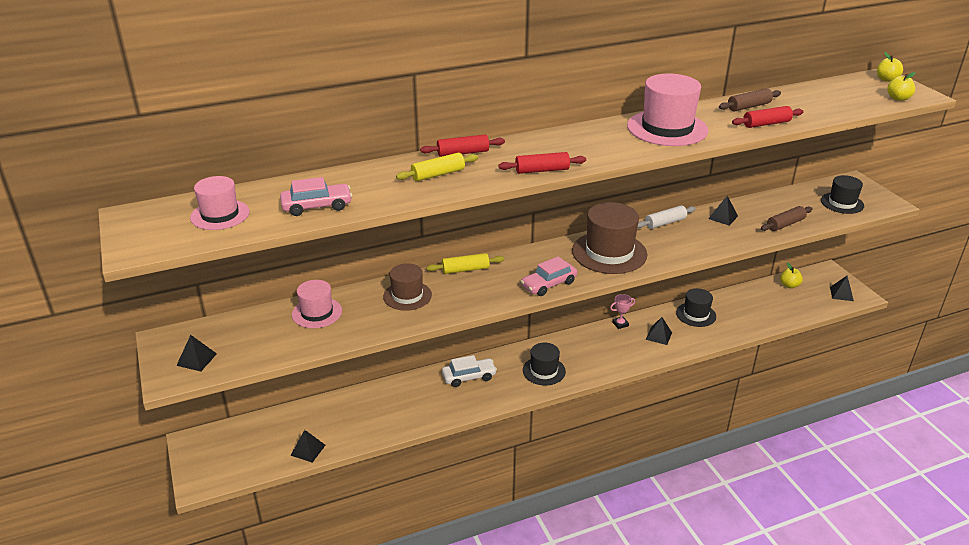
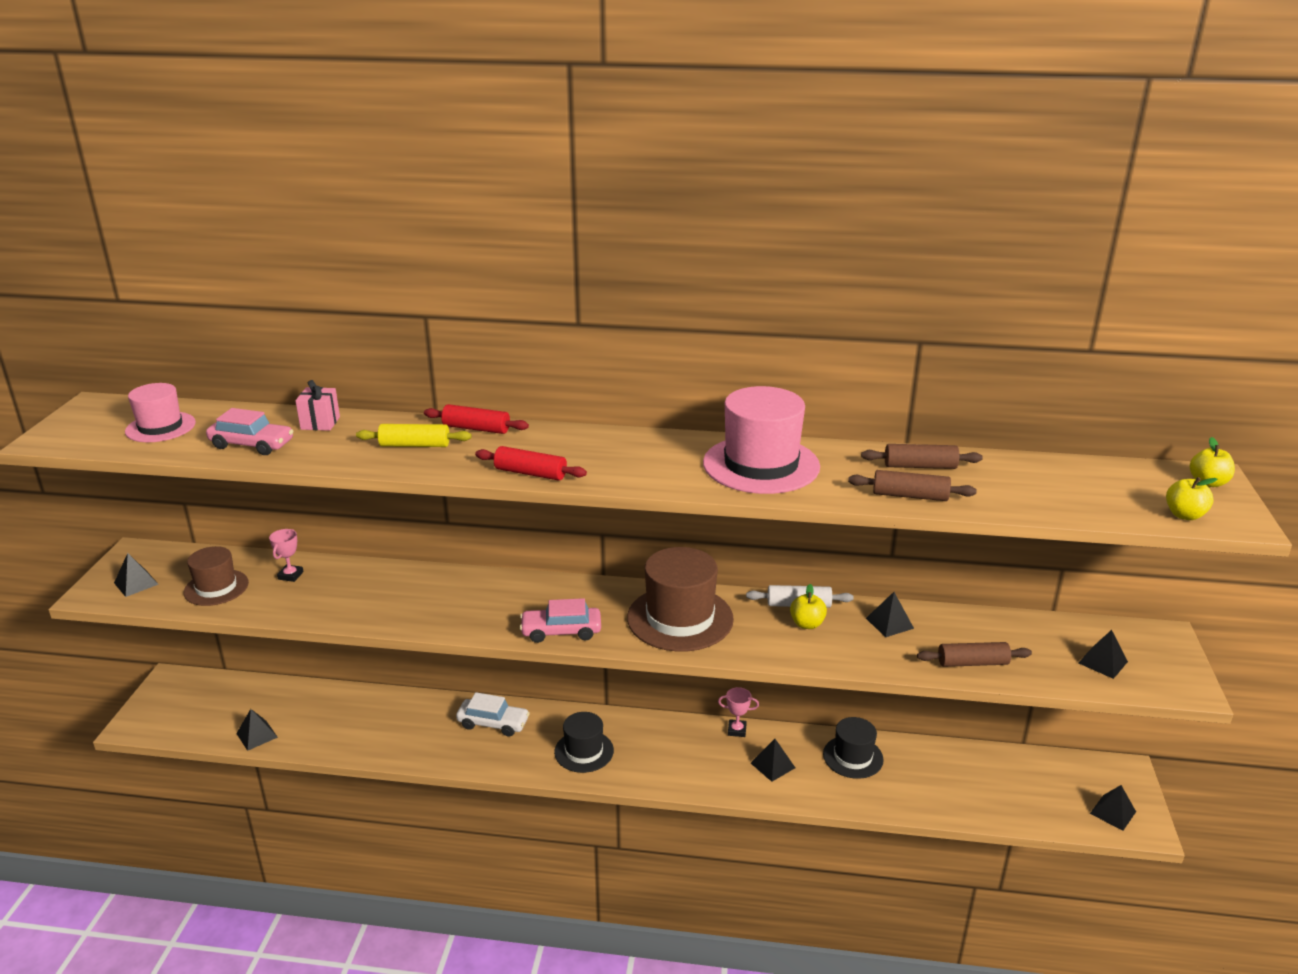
camera: 30 degrees right, 5 degrees down
pink hat [292,280,342,328] -> pink trophy [269,529,303,582]
brown hat [383,263,432,311] -> brown hat moved to [184,546,249,606]
yellow rolling pin [427,253,504,274] -> none
red rolling pin [732,106,803,128] -> brown rolling pin [848,470,977,501]
yellow apple [780,262,803,288] -> yellow apple moved to [790,584,827,629]
black hat [821,175,864,214] -> black pyramid [1079,630,1128,679]
none -> pink gift [295,380,340,431]

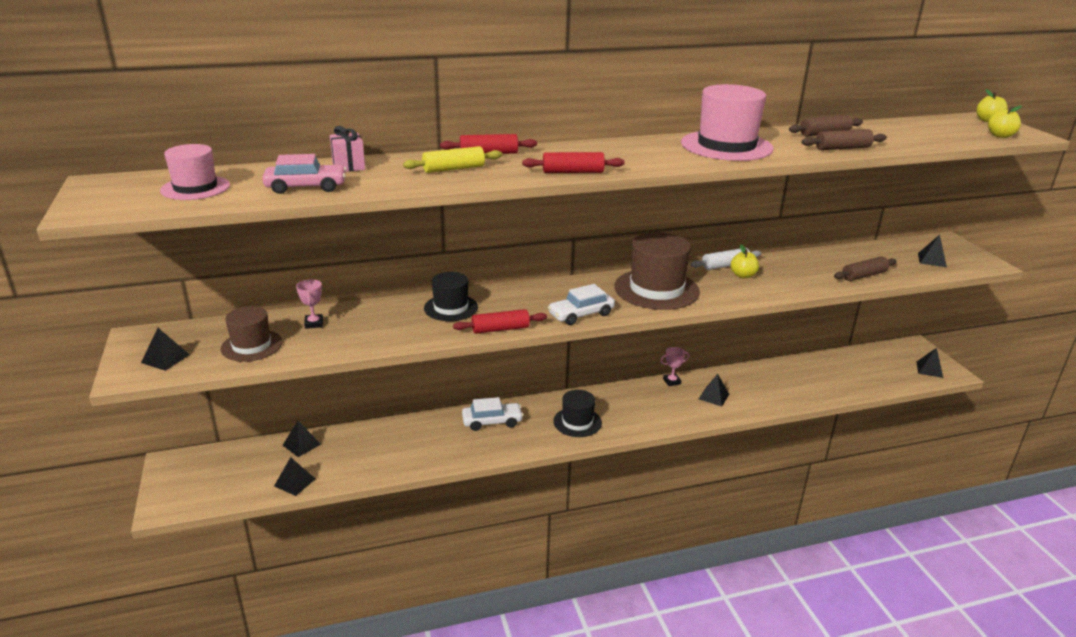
camera: 25 degrees left, 0 degrees up
pink car [520,598,601,643] -> white car [548,284,615,325]
black hat [823,717,884,779] -> black hat moved to [424,272,478,321]
black pyramid [866,592,914,637] -> black pyramid moved to [282,421,321,457]
none -> red rolling pin [453,309,547,334]

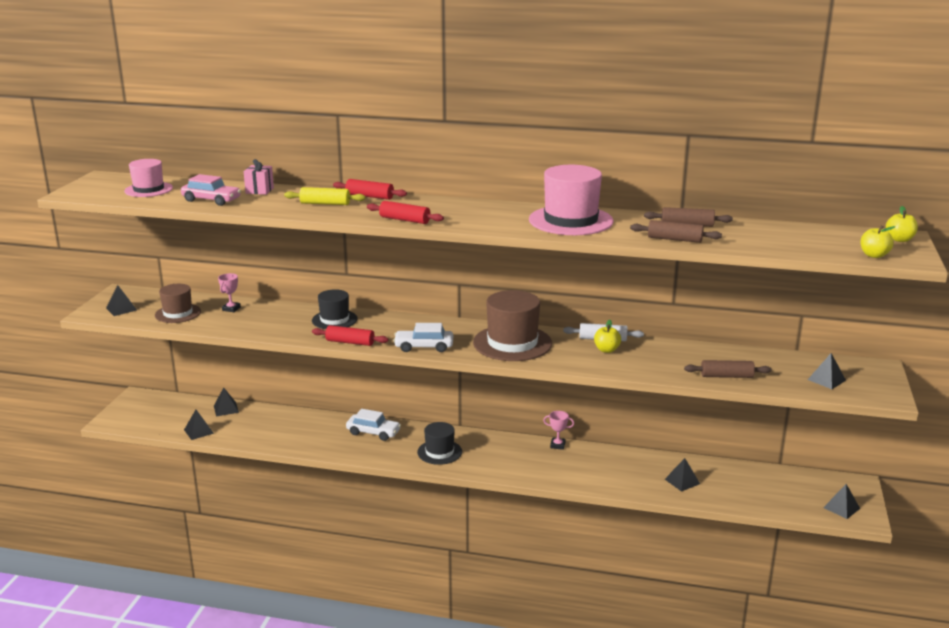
camera: 30 degrees right, 5 degrees down
black pyramid [699,374,729,406] -> black pyramid moved to [665,458,700,492]

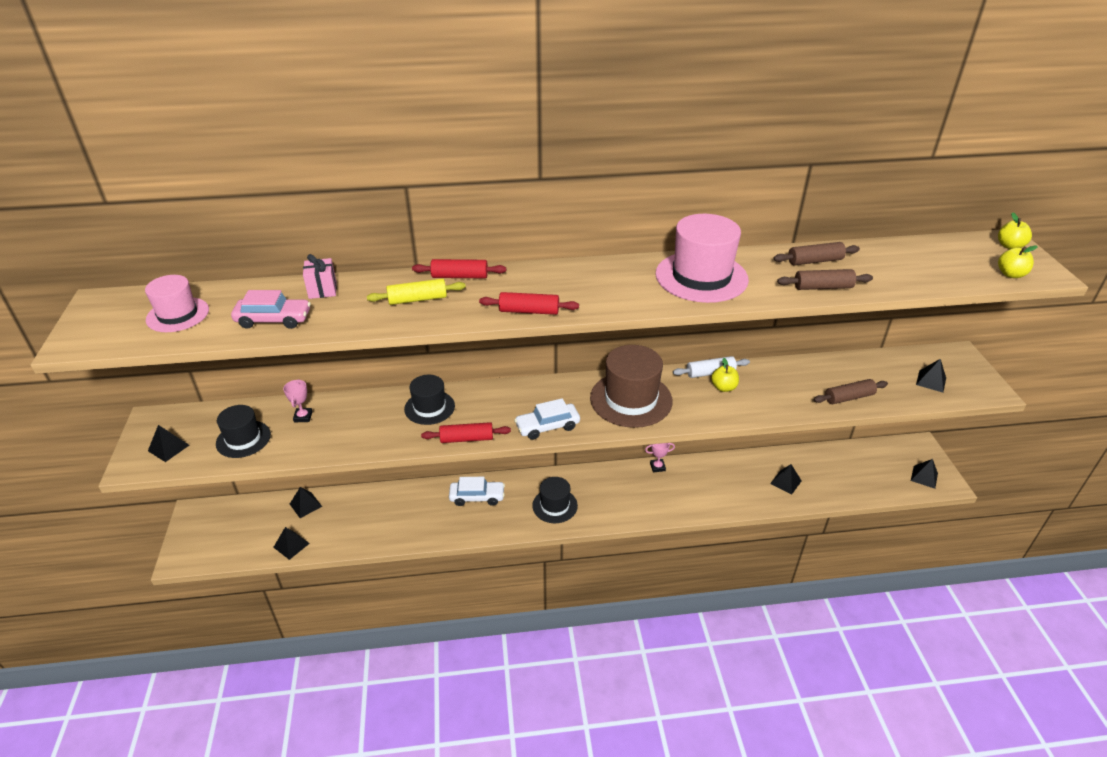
camera: 20 degrees left, 15 degrees up
brown hat [155,284,201,323] -> black hat [216,405,271,458]

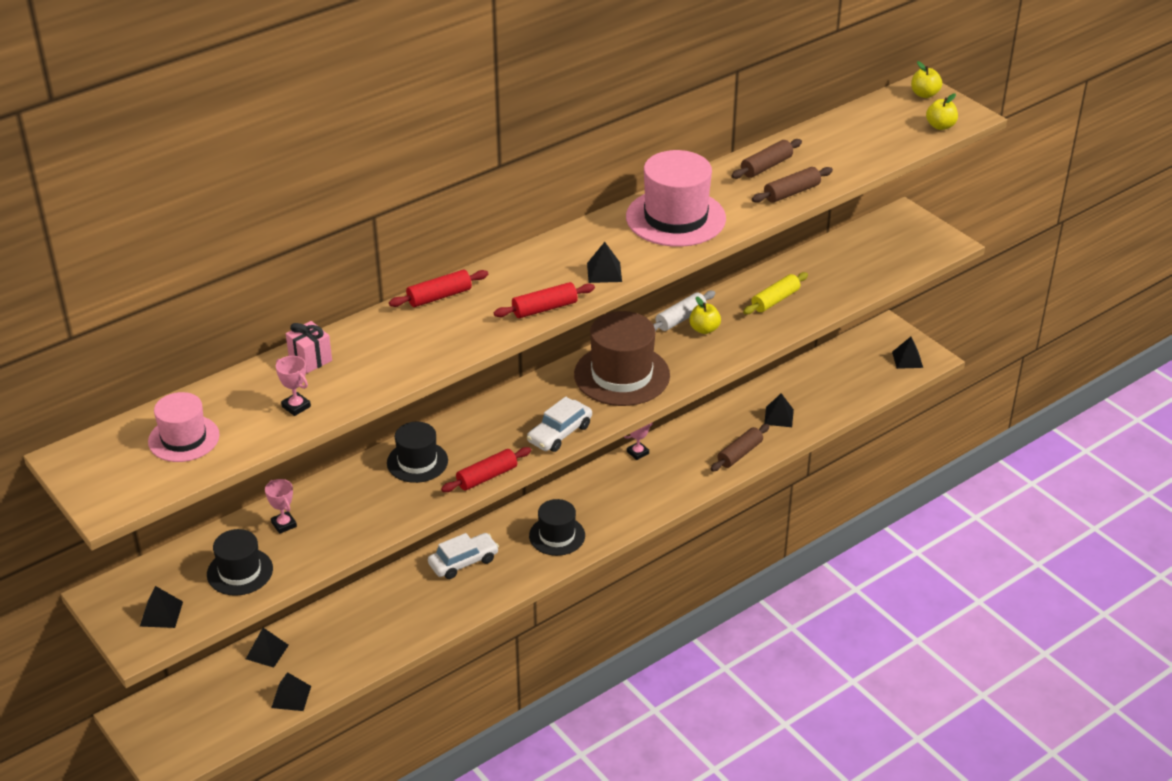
camera: 30 degrees left, 0 degrees up
pink car [231,290,311,329] -> pink trophy [276,356,311,416]
yellow rolling pin [367,279,466,305] -> yellow rolling pin moved to [743,272,808,314]
brown rolling pin [814,379,888,404] -> brown rolling pin moved to [711,424,770,472]
black pyramid [916,359,946,392] -> black pyramid moved to [587,242,622,283]

